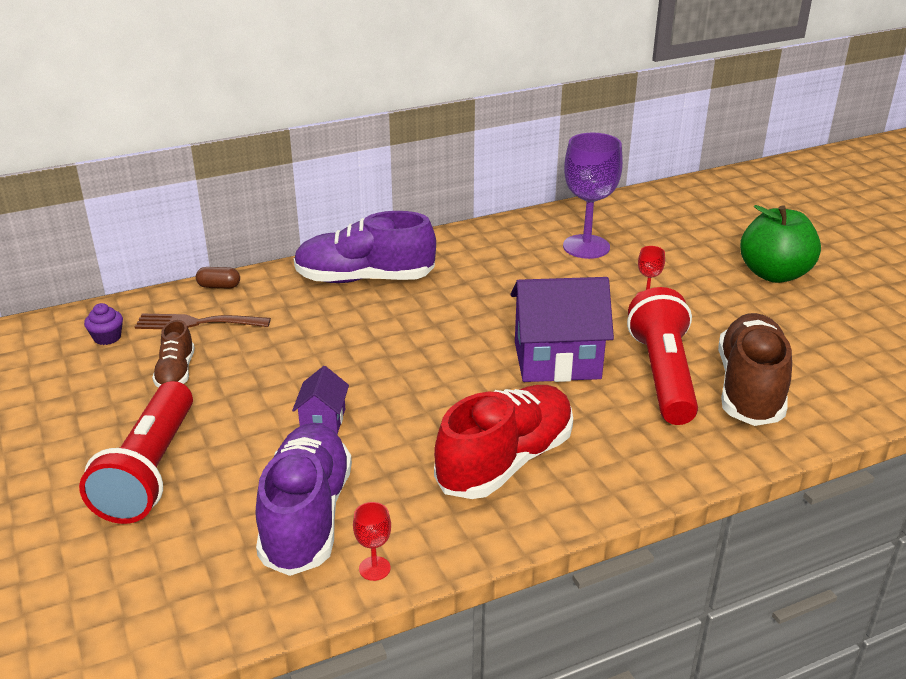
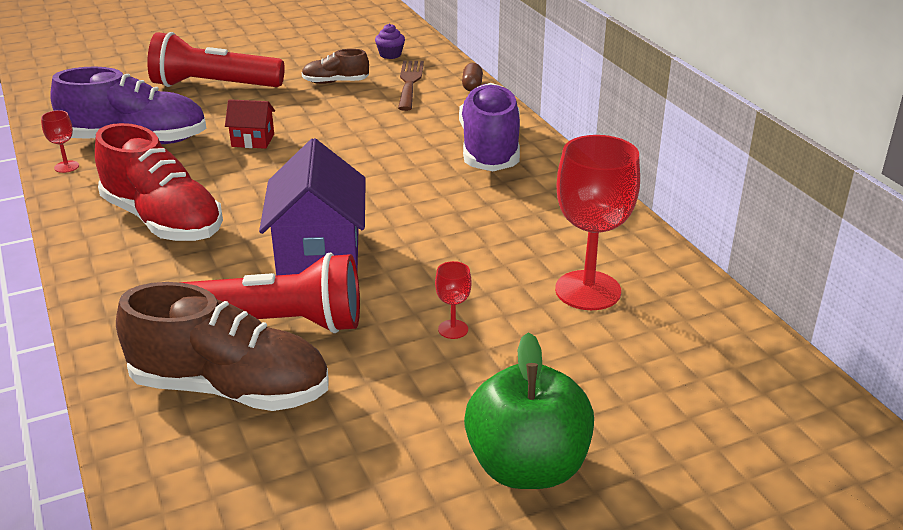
camera: 90 degrees right, 0 degrees up
purple house [292,366,349,434] -> red house [225,99,275,149]
purple goblet [563,133,623,259] -> red goblet [555,135,640,310]

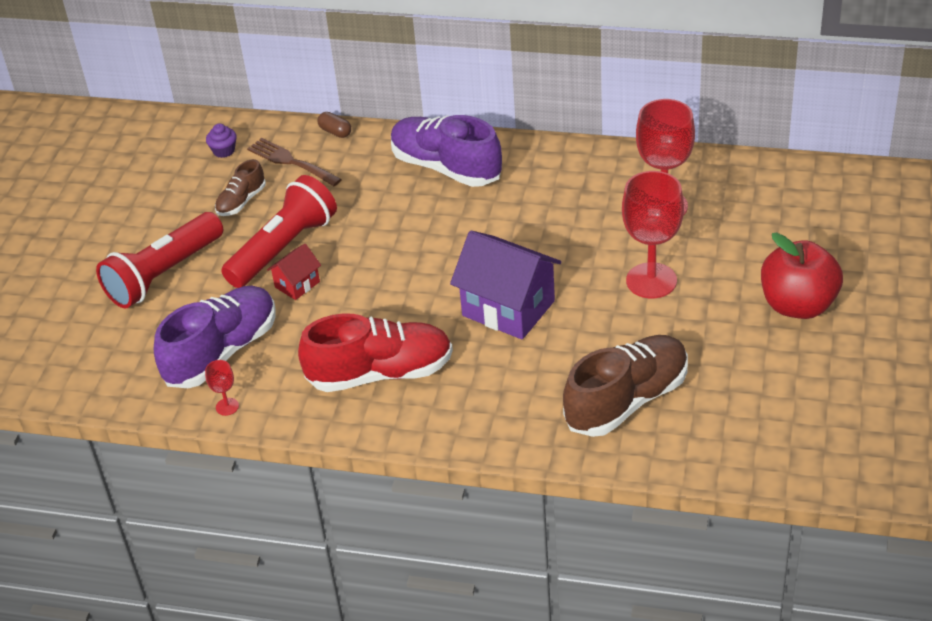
camera: 50 degrees left, 10 degrees up
red flashlight [179,253,360,333] -> red flashlight moved to [221,175,337,288]
red goblet [435,261,472,339] -> red goblet [622,171,684,298], size x2.30
green apple [464,332,594,489] -> red apple [761,233,843,319]

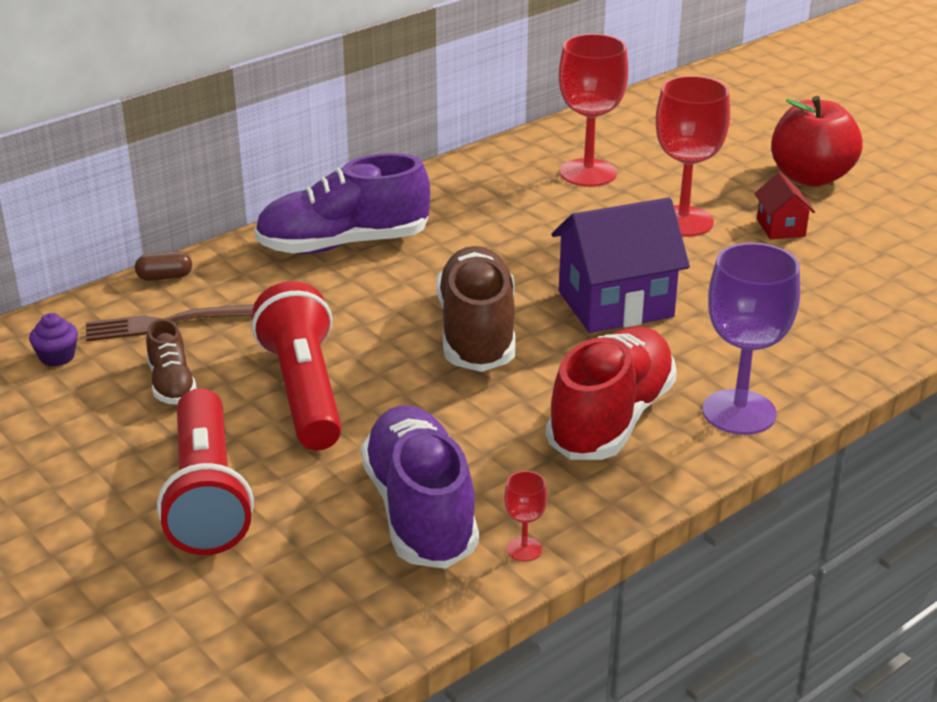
camera: 55 degrees left, 10 degrees down
red house [267,244,321,300] -> red house moved to [754,172,815,239]
brown shoe [563,335,688,437] -> brown shoe moved to [436,246,515,372]
none -> purple goblet [703,243,800,435]

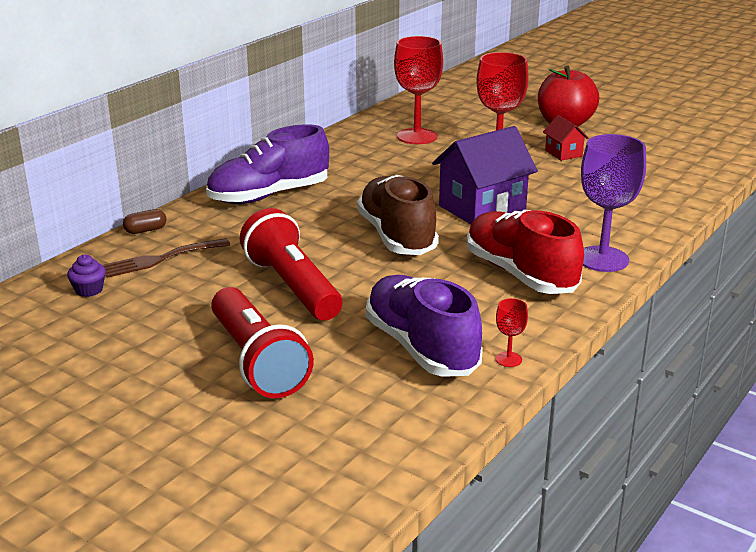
camera: 15 degrees left, 5 degrees down
brown shoe [146,319,197,404] -> none
red shoe [546,326,677,460] -> red shoe turned 45 degrees counterclockwise [467,209,584,294]

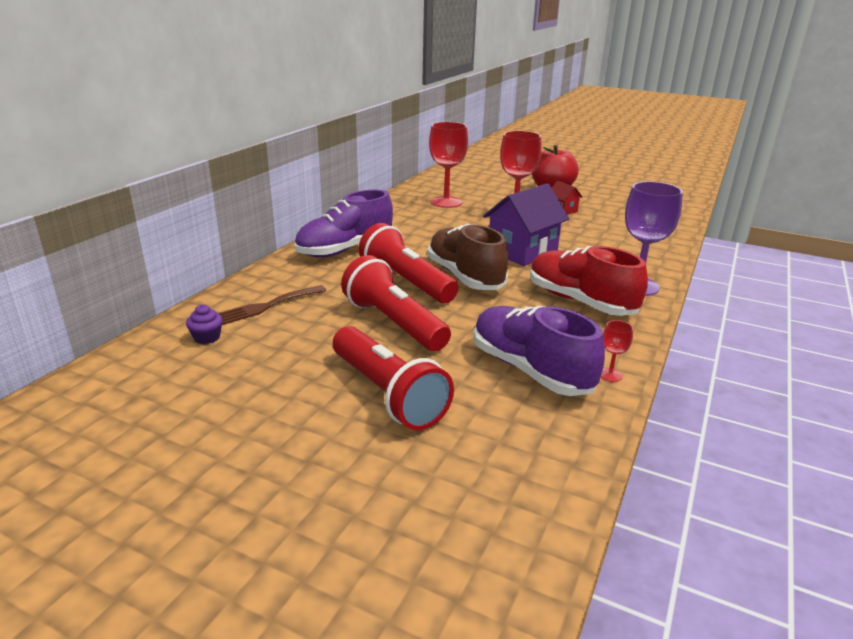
camera: 10 degrees left, 0 degrees up
brown capsule [123,209,167,234] -> none
none -> red flashlight [358,223,459,303]

